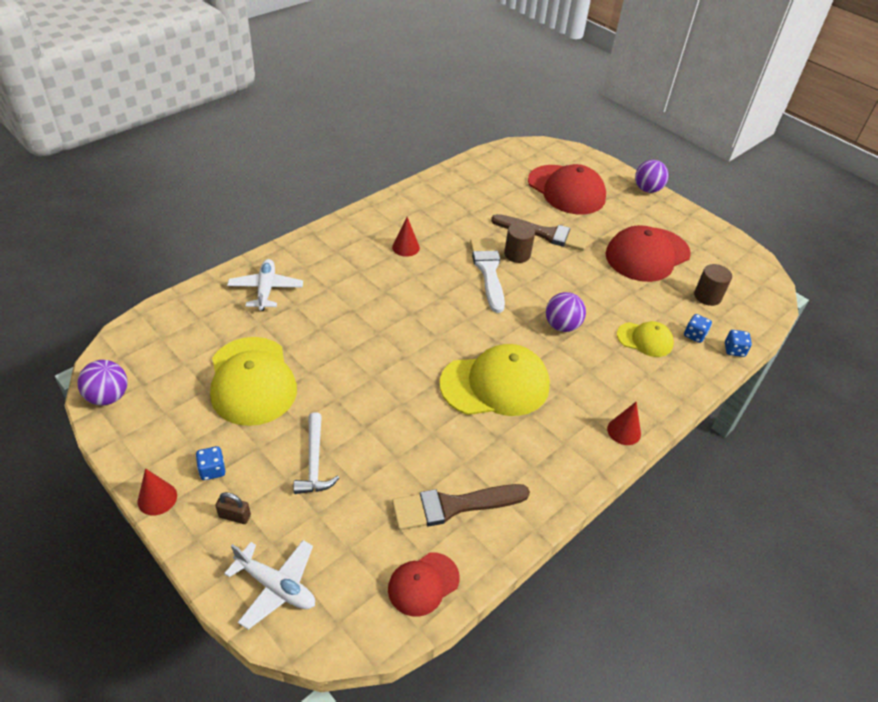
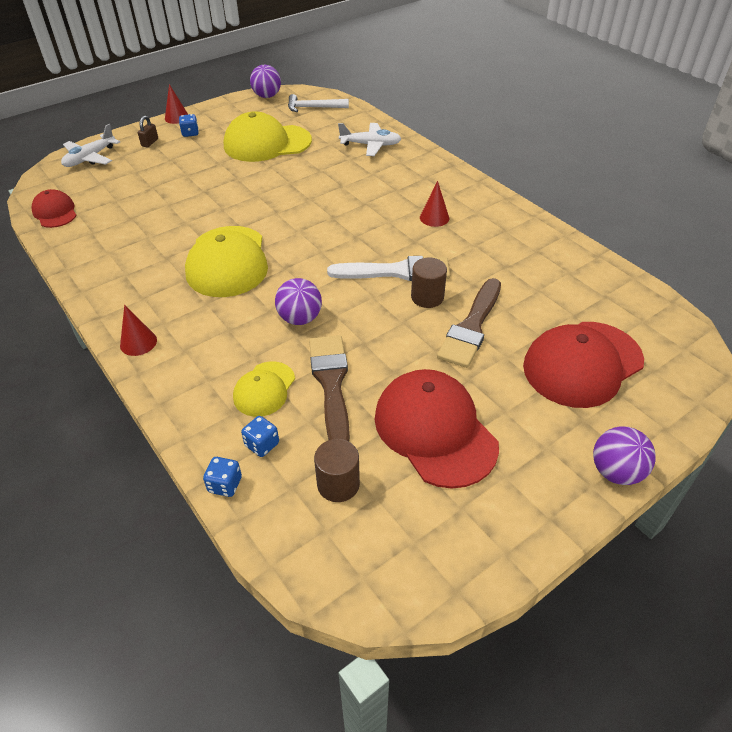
camera: 100 degrees right, 0 degrees up
white hammer [293,412,339,494] -> white hammer moved to [288,94,349,112]
brown brush [392,484,530,530] -> brown brush moved to [309,335,350,441]

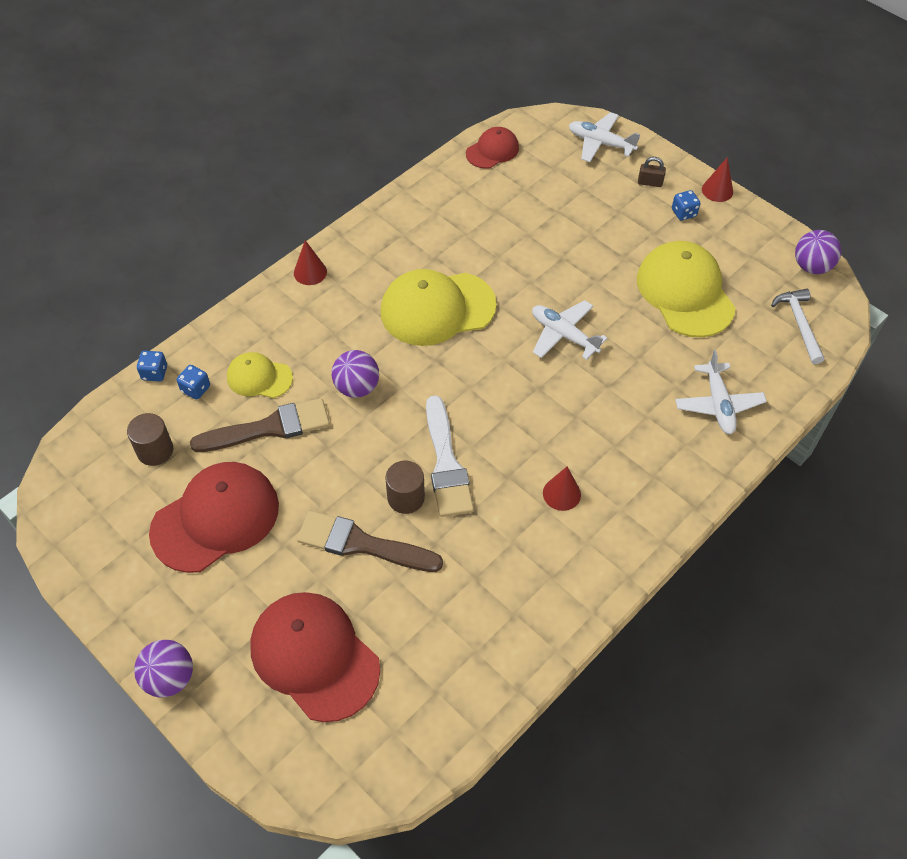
camera: 80 degrees right, 10 degrees up
none -> white plane [532,300,608,360]

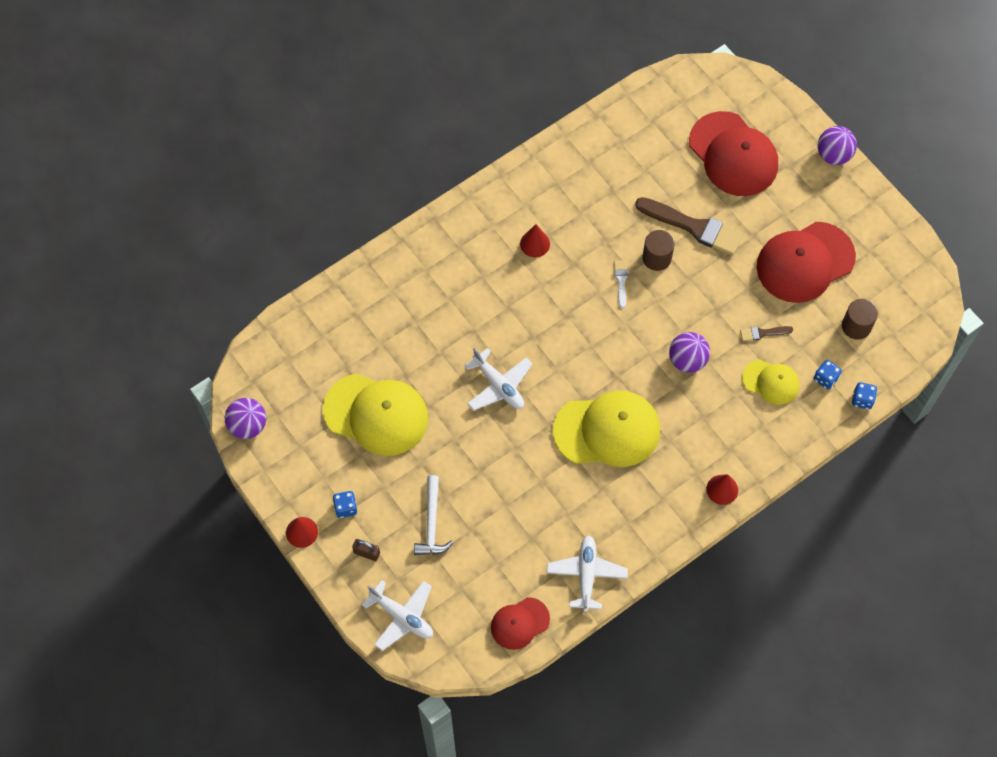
camera: 170 degrees left, 10 degrees up
brown brush [190,398,330,452] -> brown brush [740,326,793,341], size x0.46
white brush [426,396,474,517] -> white brush [614,260,628,308], size x0.46
yellow cap [637,241,736,337] -> yellow cap turned 60 degrees counterclockwise [323,374,428,456]
white plane [675,350,767,434] -> white plane moved to [547,536,628,612]
white hammer [771,289,824,364] -> white hammer moved to [414,475,453,555]

